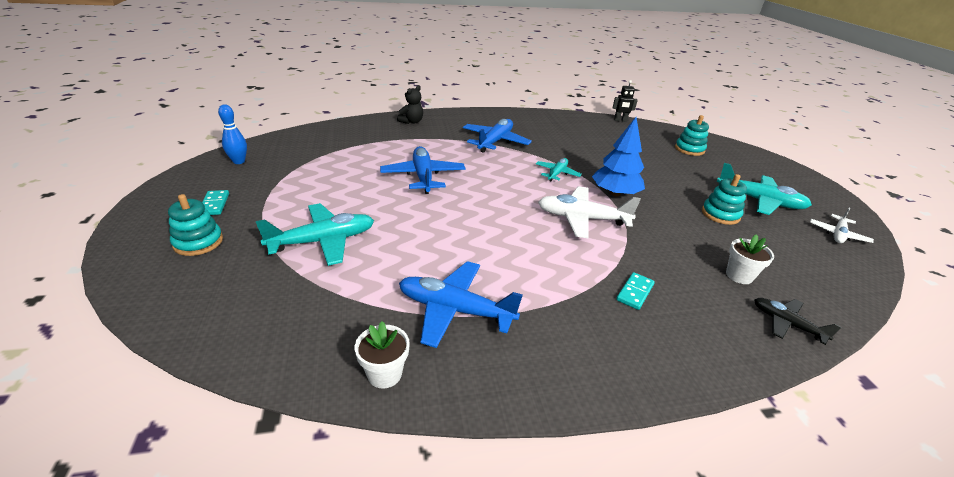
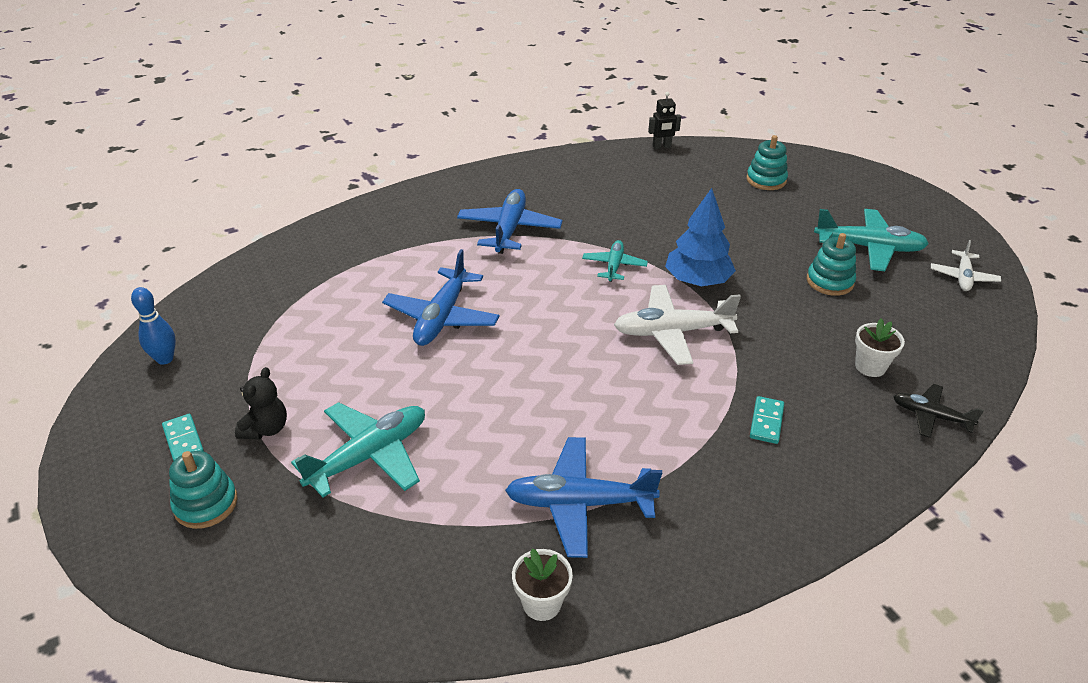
camera: 15 degrees left, 5 degrees up
blue plane [380,146,466,194] -> blue plane turned 135 degrees counterclockwise [382,249,500,346]
black teddy bear [397,85,423,124] -> black teddy bear moved to [235,367,287,440]

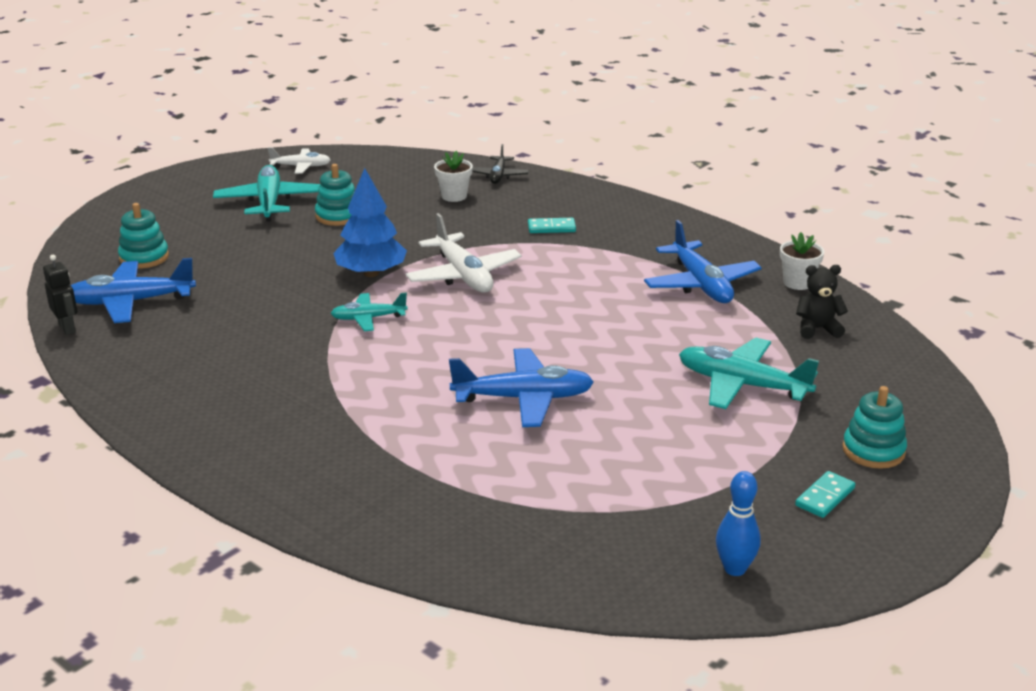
camera: 110 degrees left, 10 degrees down
black teddy bear [235,367,287,440] -> black teddy bear moved to [796,265,848,339]
blue plane [457,189,563,254] -> blue plane moved to [71,258,196,323]

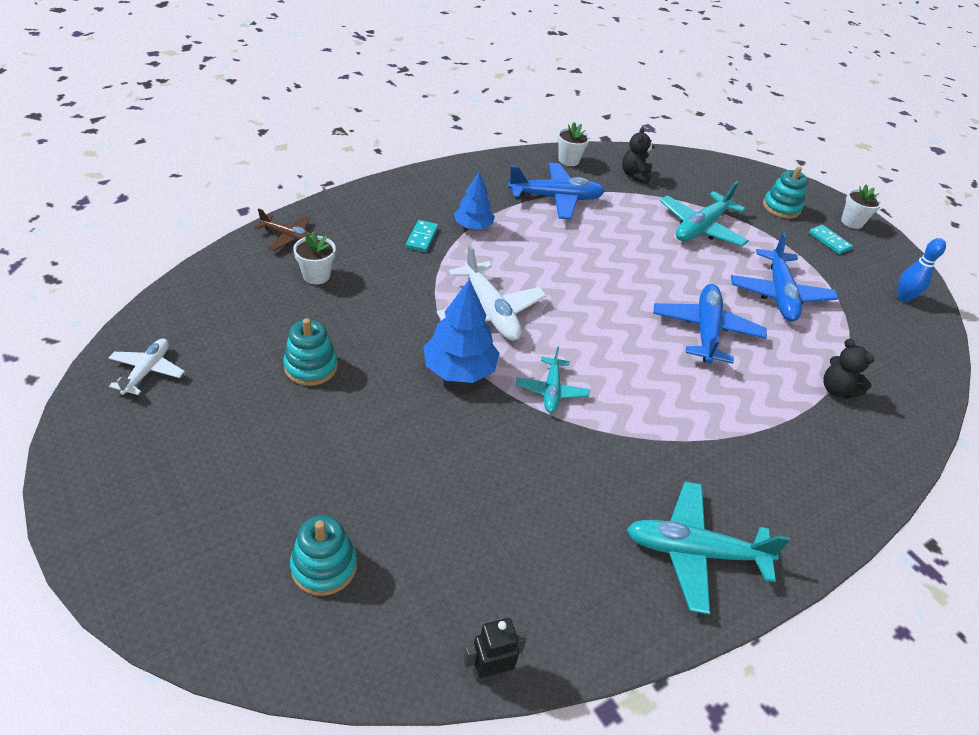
camera: 80 degrees left, 15 degrees up
blue plane [71,258,196,323] -> blue plane moved to [731,232,838,322]
turquoise plane [213,165,320,222] -> turquoise plane moved to [626,481,790,615]
white plane [406,213,522,293] -> white plane turned 75 degrees clockwise [437,244,547,341]
black plane [472,144,529,184] -> brown plane [254,209,311,251]
none -> blue tree [454,172,495,229]
none -> black teddy bear [823,339,874,398]
none -> white flower pot [841,184,882,229]

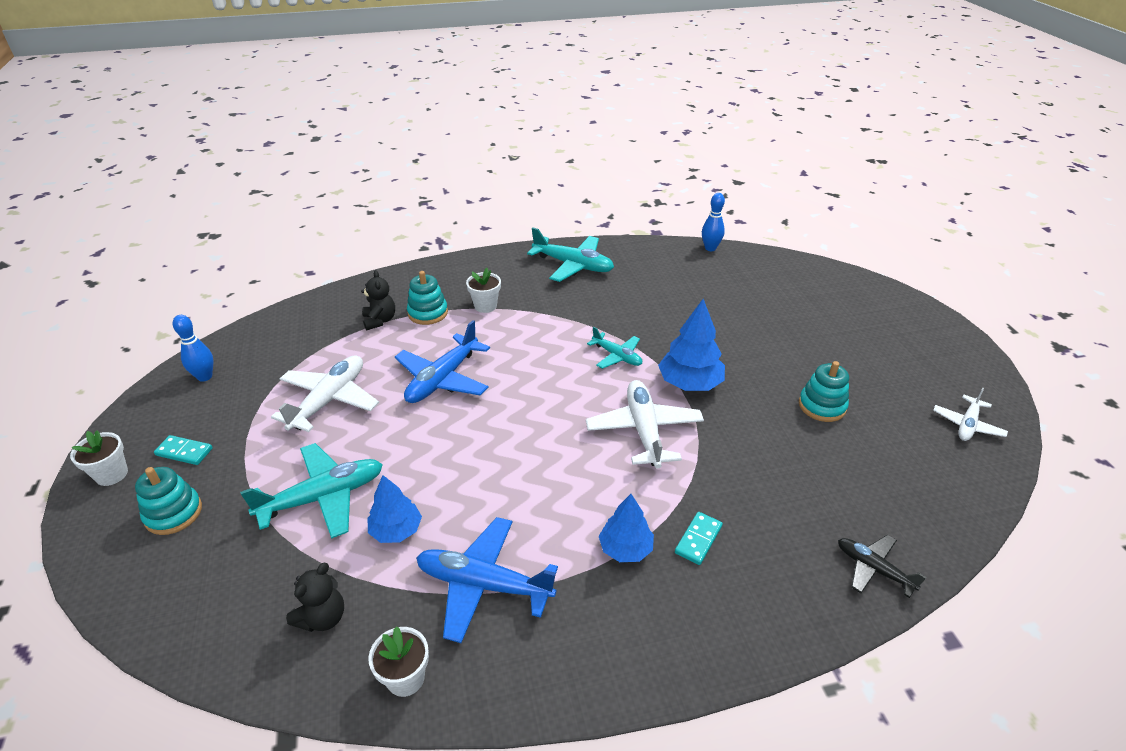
camera: 155 degrees left, 5 degrees down
brown plane [254,209,311,251] -> black plane [838,535,926,598]
turquoise stacking toy [290,515,357,596] -> turquoise stacking toy moved to [407,271,448,325]
white flower pot [293,231,336,284] -> white flower pot moved to [466,268,501,313]
black robot [463,618,526,682] -> blue bowling pin [702,193,725,251]
turquoise plane [516,346,590,413] -> turquoise plane turned 105 degrees clockwise [587,327,642,369]
blue plane [731,232,838,322] -> white plane [271,355,379,432]
turquoise domino [809,225,853,254] -> turquoise domino turned 60 degrees counterclockwise [154,435,213,465]
none -> blue tree [368,475,422,543]

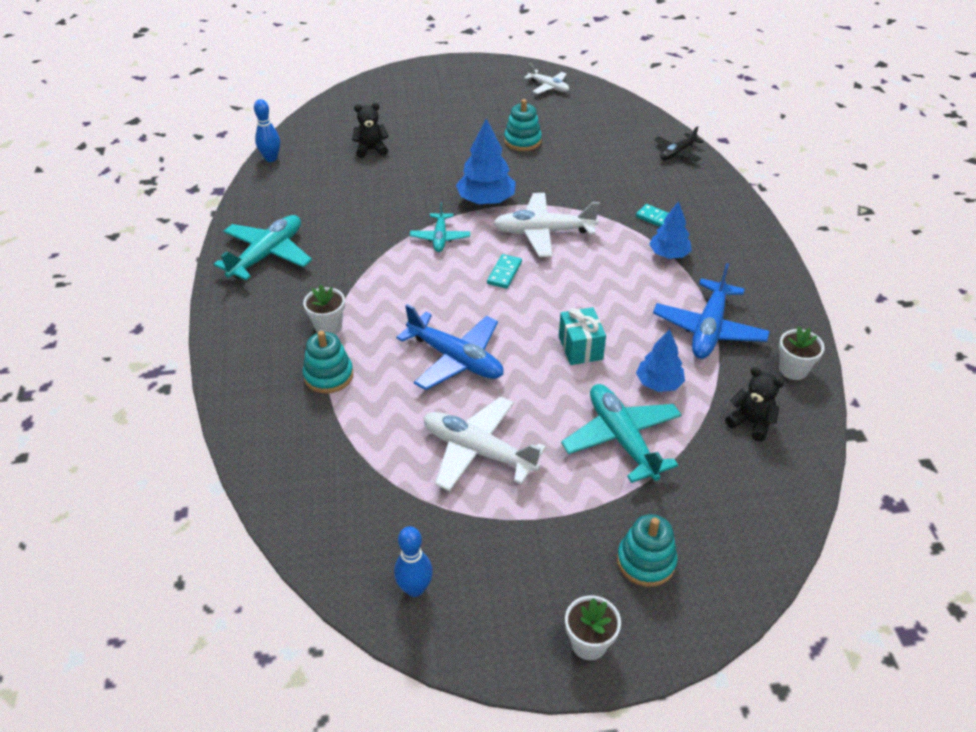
camera: 85 degrees left, 5 degrees up
turquoise domino [154,435,213,465] -> turquoise domino moved to [487,254,522,289]
black teddy bear [361,270,395,330] -> black teddy bear moved to [352,103,389,158]
turquoise plane [587,327,642,369] -> turquoise plane turned 135 degrees clockwise [410,202,470,252]
none -> turquoise gift [559,307,606,365]

